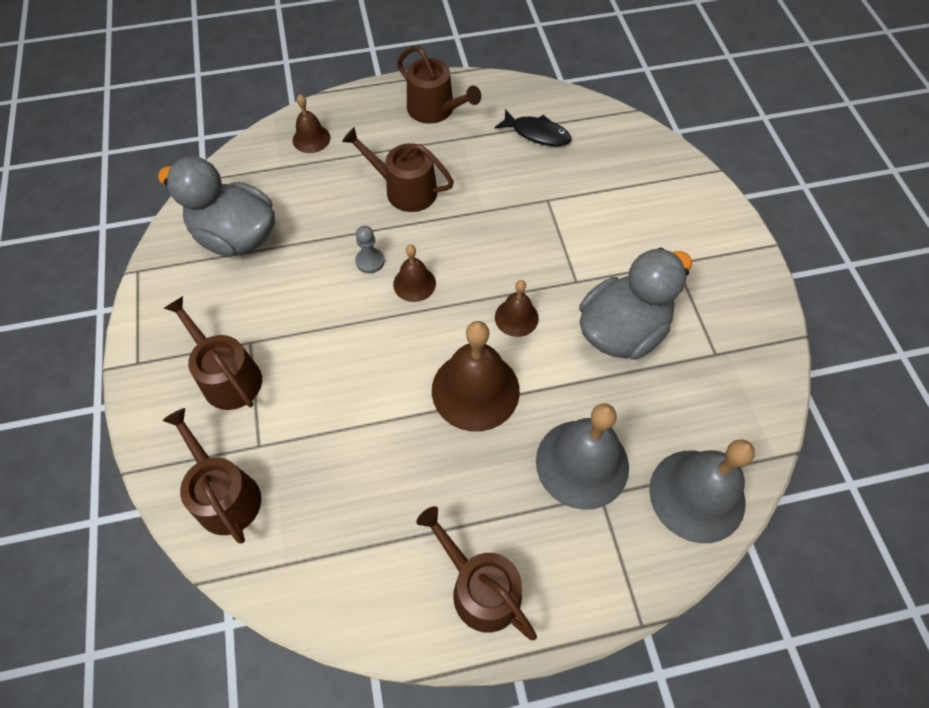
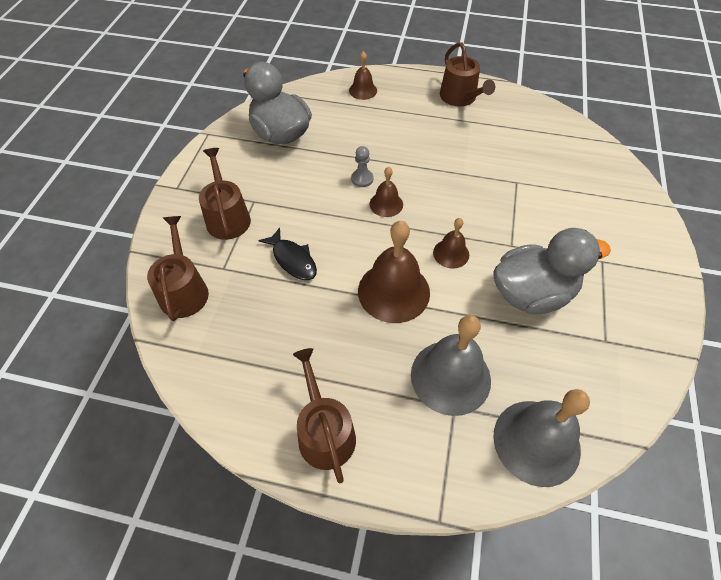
camera: 25 degrees right, 5 degrees down
brown watering can [342,127,454,212] -> none
black fish [495,109,572,146] -> black fish moved to [258,227,317,280]

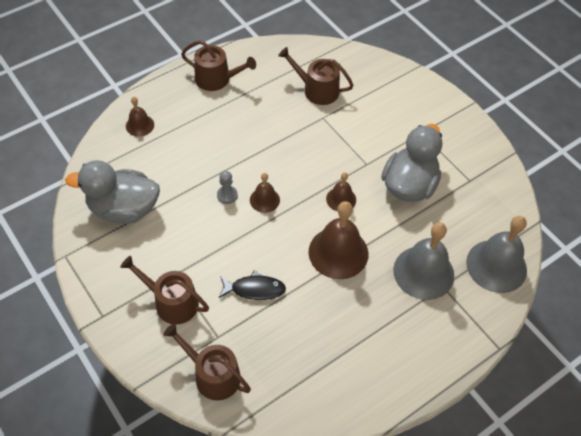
camera: 50 degrees left, 0 degrees up
brown watering can [293,348,356,483] -> brown watering can moved to [278,47,354,105]

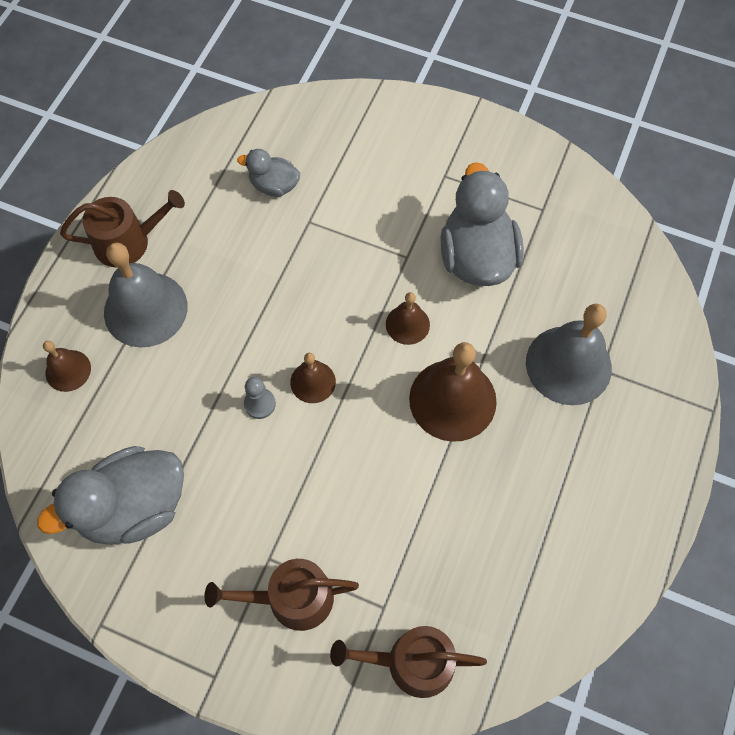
camera: 30 degrees left, 10 degrees up
black fish [219,271,286,300] -> none
brown watering can [278,47,354,105] -> grey duck [237,149,300,197]
grey bell [466,216,527,293] -> grey bell moved to [104,242,188,348]

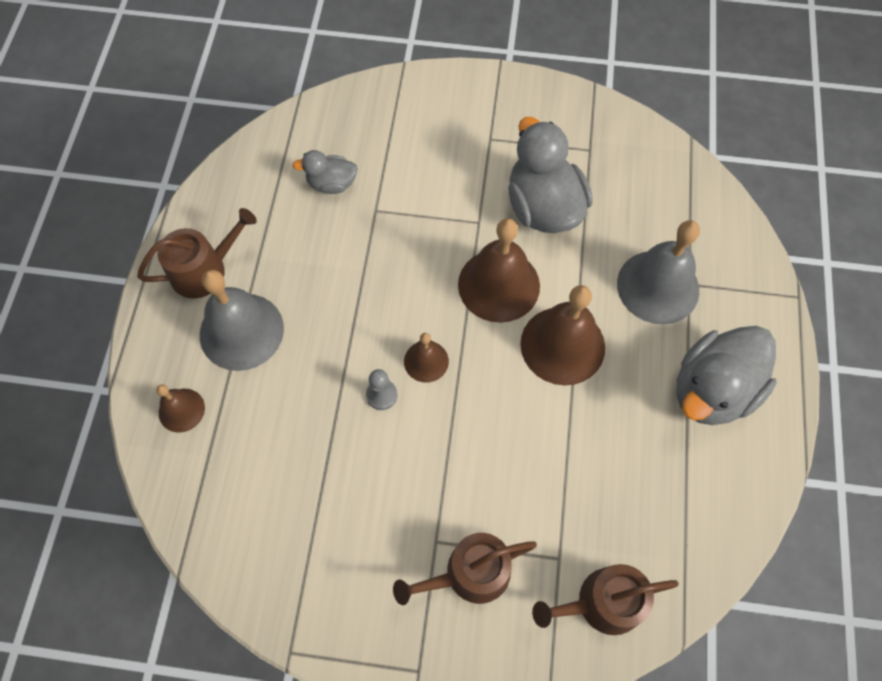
camera: 15 degrees left, 0 degrees up
grey duck [37,446,184,545] -> grey duck moved to [676,326,777,425]
brown bell [386,292,430,345] -> brown bell [458,219,540,323], size x1.90

